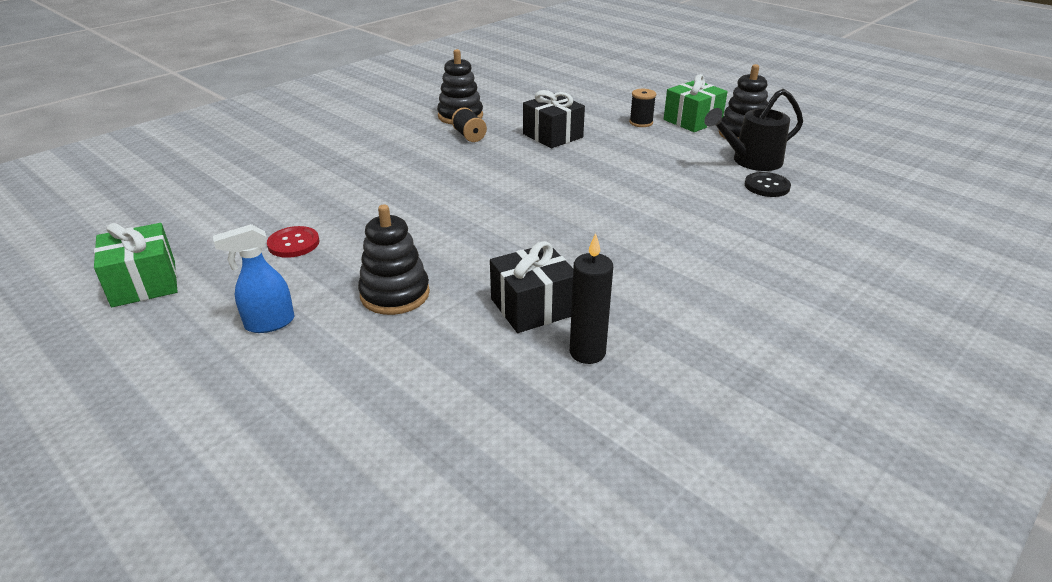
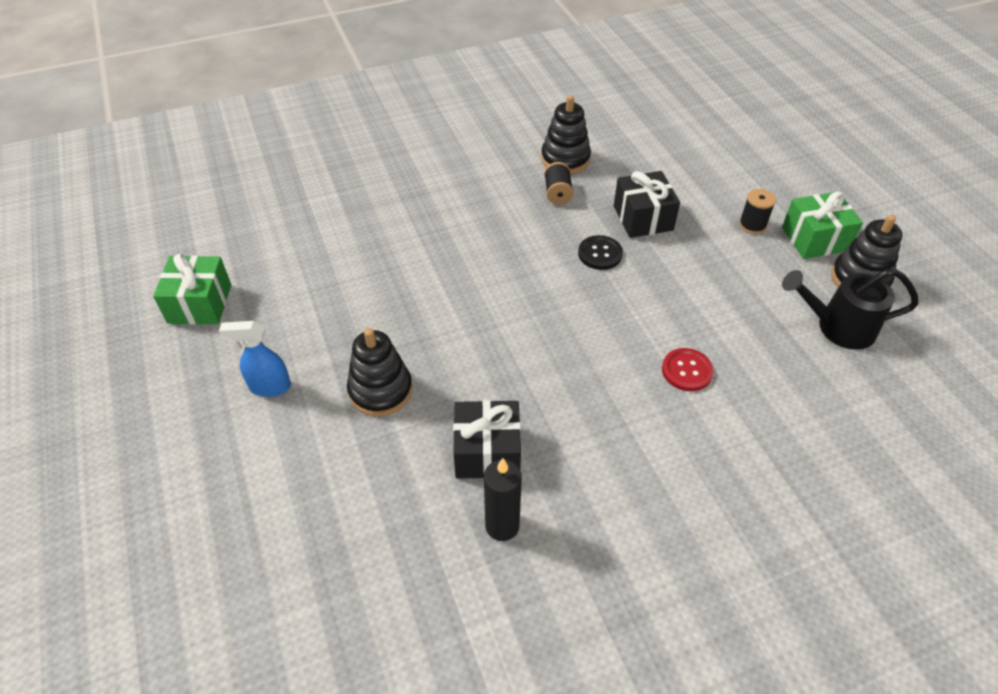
camera: 25 degrees right, 15 degrees up
red button [267,226,320,258] -> red button moved to [662,348,714,391]
black button [745,172,791,197] -> black button moved to [578,235,623,270]

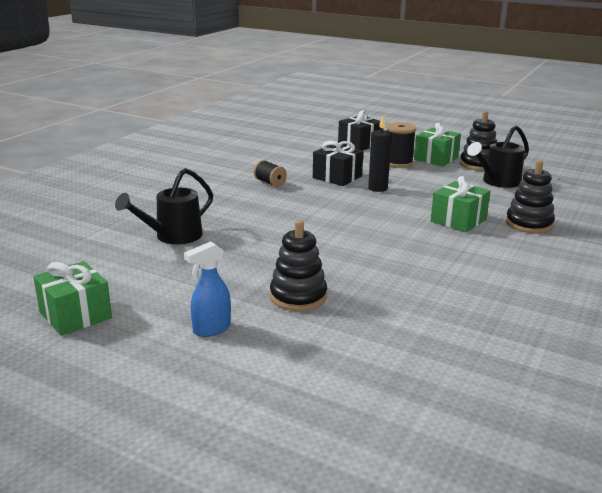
camera: 40 degrees left, 25 degrees down
black gift [453,400,521,479] -> black gift moved to [338,110,381,150]
black candle [484,458,522,541] -> black candle moved to [368,116,392,192]
black stacking toy [541,95,591,174] -> black stacking toy moved to [506,160,555,234]
black button [578,235,623,270] -> none
red button [662,348,714,391] -> green gift [431,176,491,232]
black spool [739,189,776,234] -> black spool [387,122,416,168], size x1.51
none -> black watering can [115,168,213,244]

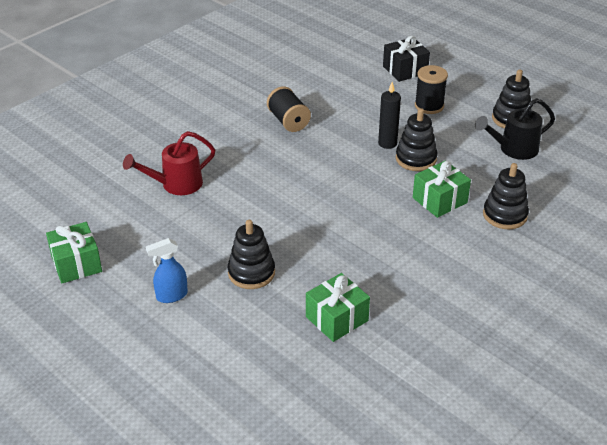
camera: 15 degrees right, 15 degrees up
black watering can [115,168,213,244] -> red watering can [123,131,215,195]
black spool [254,160,287,187] -> black spool [267,86,311,132], size x1.51
black gift [313,141,363,186] -> none
green gift [414,123,461,166] -> green gift moved to [306,273,370,342]
none -> black stacking toy [396,108,437,171]

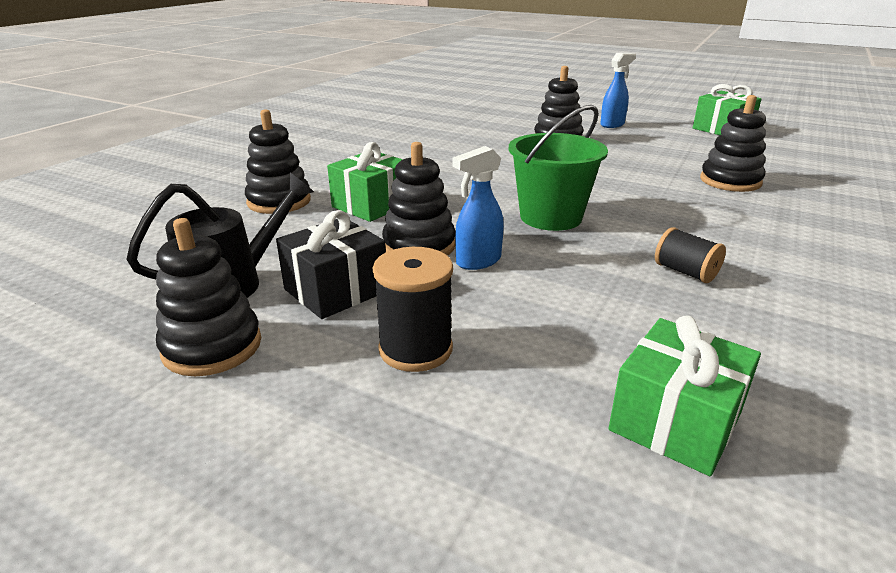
camera: 165 degrees right, 10 degrees down
red watering can [123,131,215,195] -> black stacking toy [700,95,766,192]
black spool [267,86,311,132] -> black spool [655,227,726,283], size x0.66
green gift [306,273,370,342] -> green gift moved to [608,316,761,476]
black candle [378,82,401,149] -> blue spray bottle [453,146,504,270]
black gift [383,36,430,82] -> black gift moved to [276,210,386,319]
none -> green bucket [509,105,608,231]

